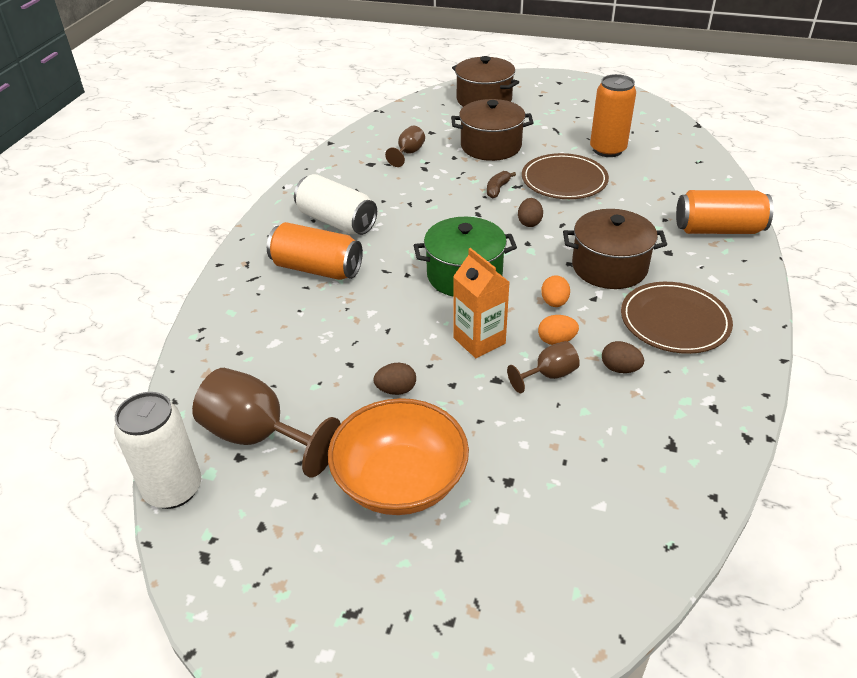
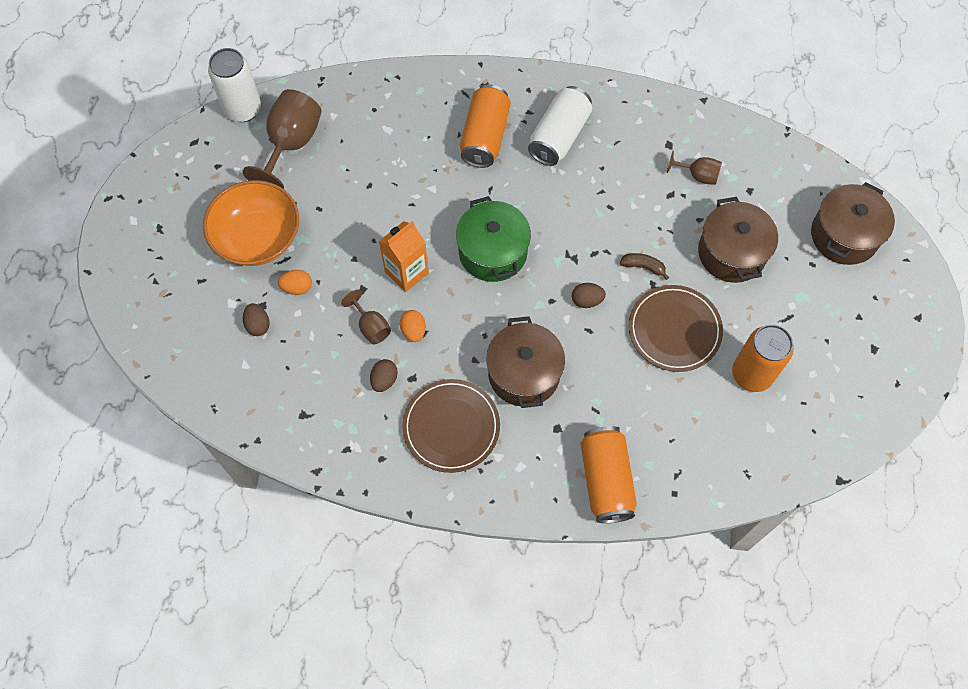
camera: 80 degrees right, 25 degrees up
brown egg [373,363,416,395] -> brown egg moved to [243,303,270,336]
orange egg [541,275,570,307] -> orange egg moved to [278,270,312,295]

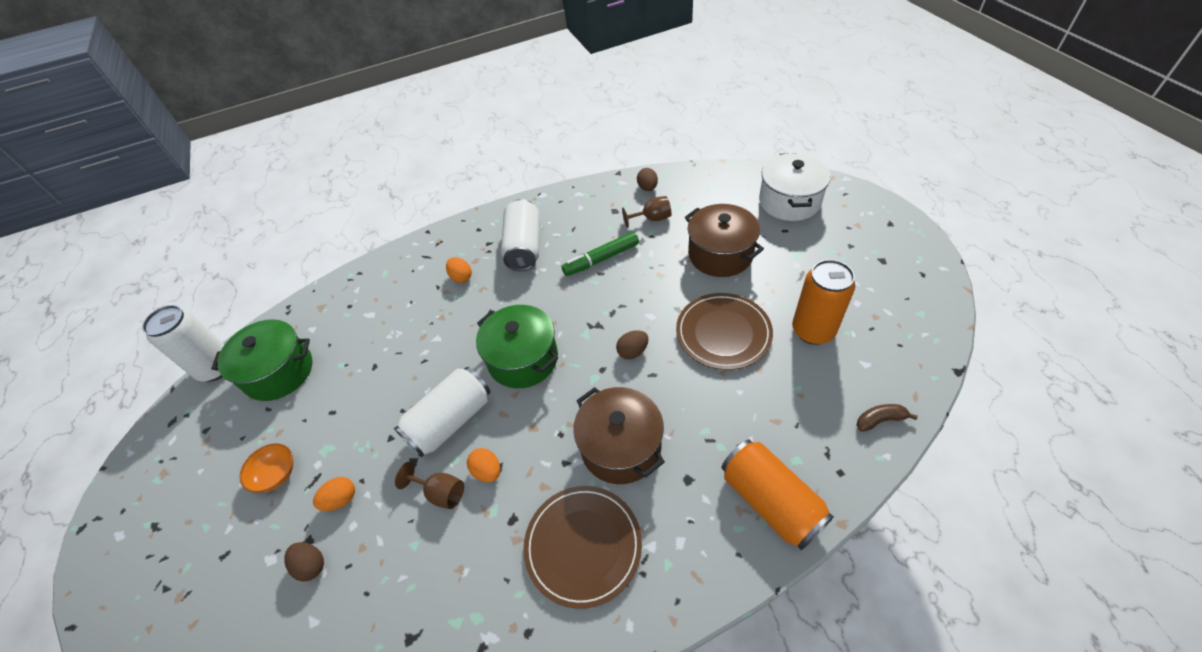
camera: 25 degrees left, 15 degrees down
orange bowl [203,180,299,266] -> orange bowl [240,443,294,493], size x0.47
brown goblet [243,89,322,189] -> green pot [211,319,312,401]
brown egg [370,359,398,392] -> brown egg moved to [637,168,658,191]
orange carton [379,220,429,292] -> white can [394,367,490,458]
orange can [460,85,511,168] -> orange egg [446,257,472,283]
brown banana [620,253,669,280] -> brown banana moved to [857,404,918,432]
brown pot [811,182,895,265] -> white pot [759,153,831,221]
none -> green marker [561,232,639,276]

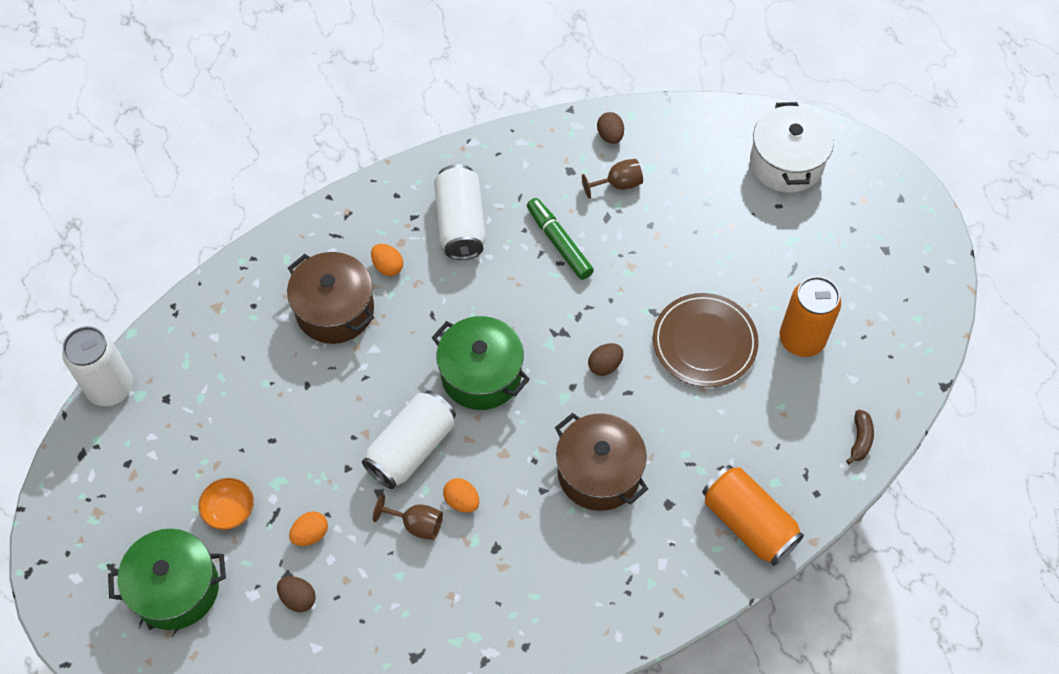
camera: 10 degrees left, 10 degrees up
green pot [211,319,312,401] -> green pot moved to [108,529,226,630]
brown plate [523,486,642,609] -> none
green marker [561,232,639,276] -> green marker turned 90 degrees clockwise [527,198,594,280]
brown pot [685,204,764,277] -> brown pot moved to [287,252,374,344]
brown banana [857,404,918,432] -> brown banana turned 120 degrees clockwise [846,410,874,464]

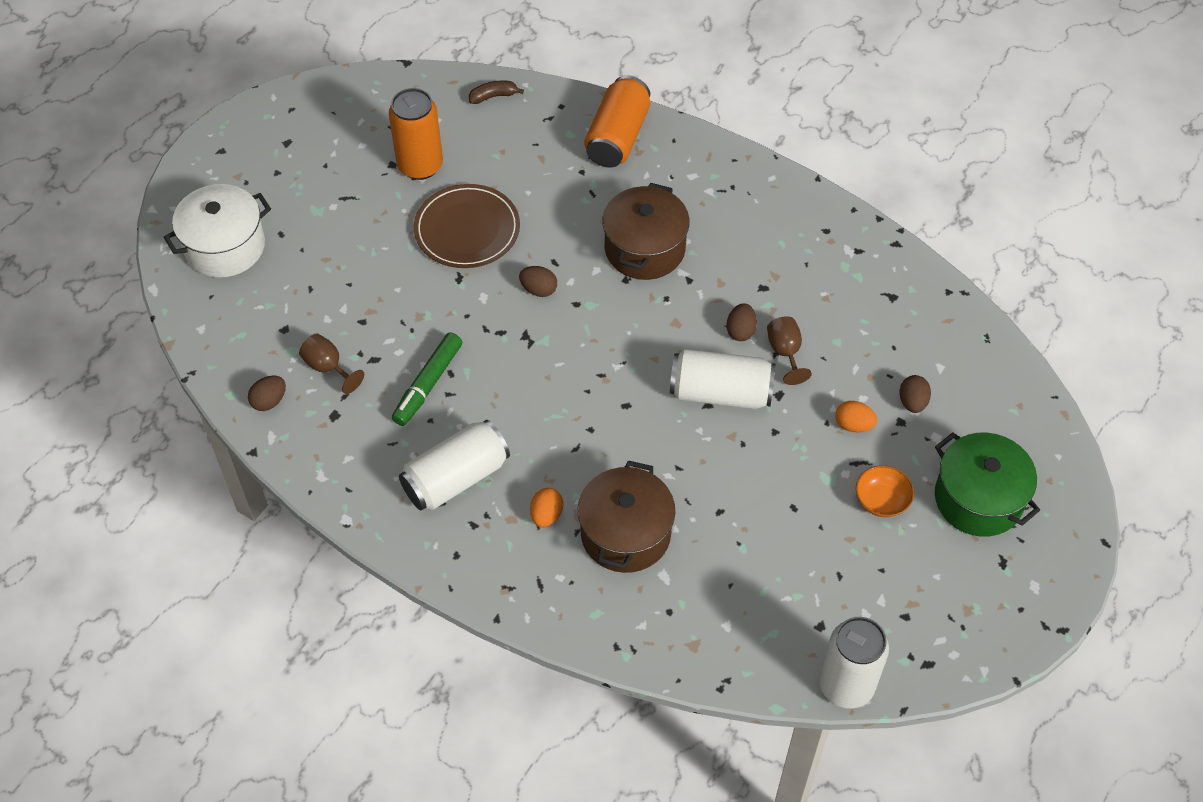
camera: 120 degrees left, 5 degrees down
green pot [432,316,530,410] -> none
orange egg [443,478,479,513] -> brown egg [726,303,757,341]

